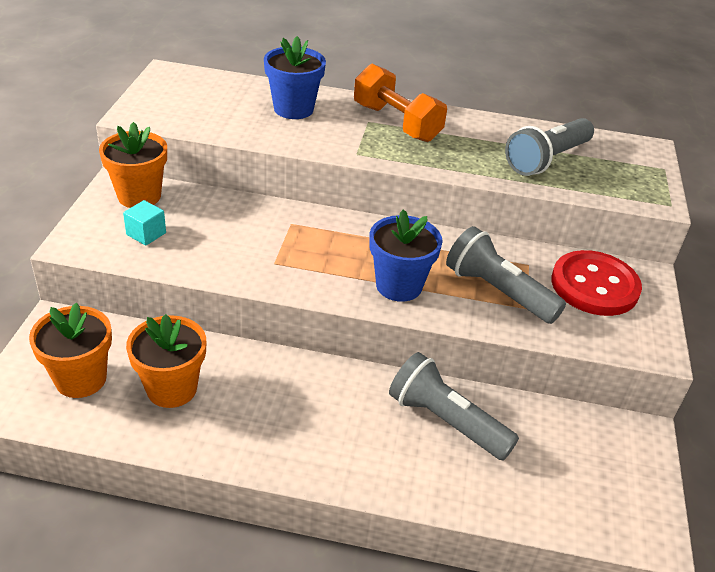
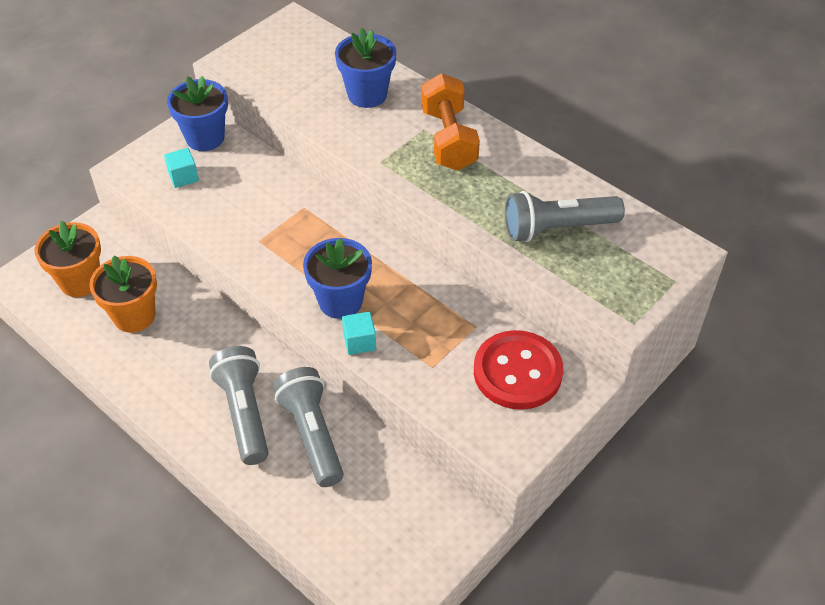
camera: 35 degrees right, 10 degrees up
orange flower pot [99,122,167,208] -> blue flower pot [167,76,228,151]
grey flashlight [446,226,566,324] -> grey flashlight moved to [209,346,269,465]
none -> turquoise cube [342,312,376,355]

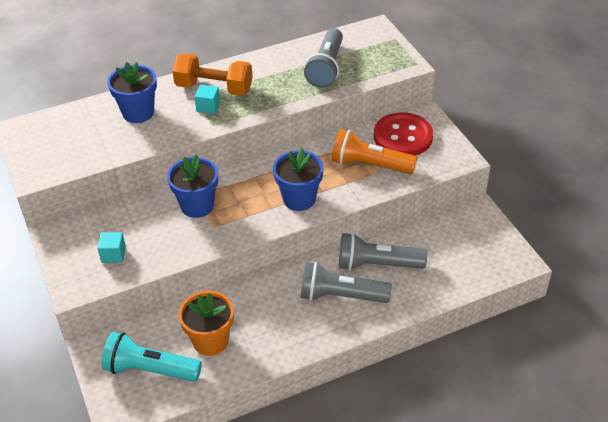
camera: 65 degrees left, 5 degrees down
orange flower pot [34,220,101,297] -> turquoise flashlight [102,332,202,382]
blue flower pot [167,76,228,151] -> blue flower pot moved to [167,154,218,218]
turquoise cube [342,312,376,355] -> turquoise cube moved to [194,85,220,114]
none -> orange flashlight [332,129,417,174]

